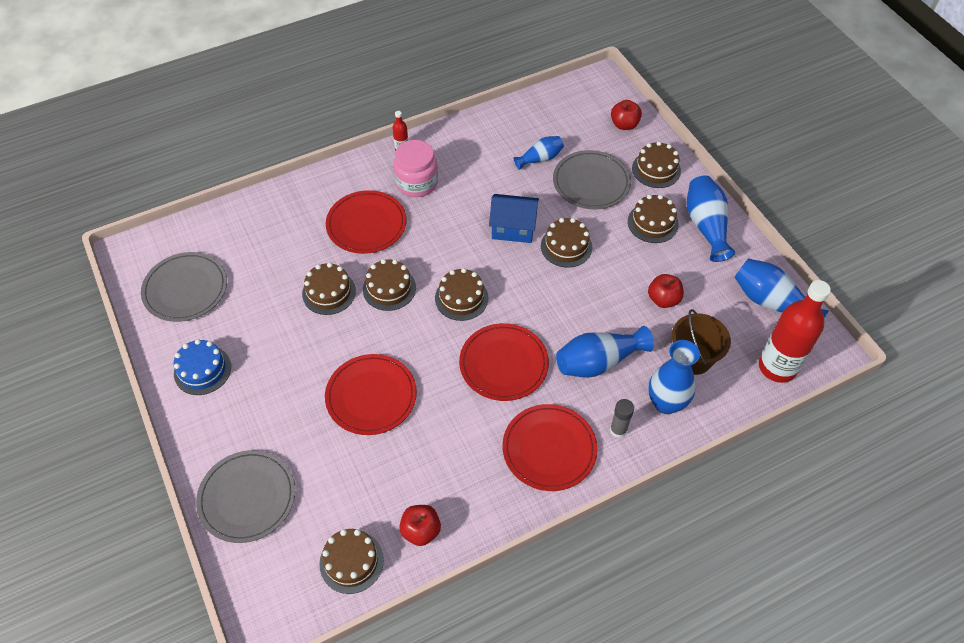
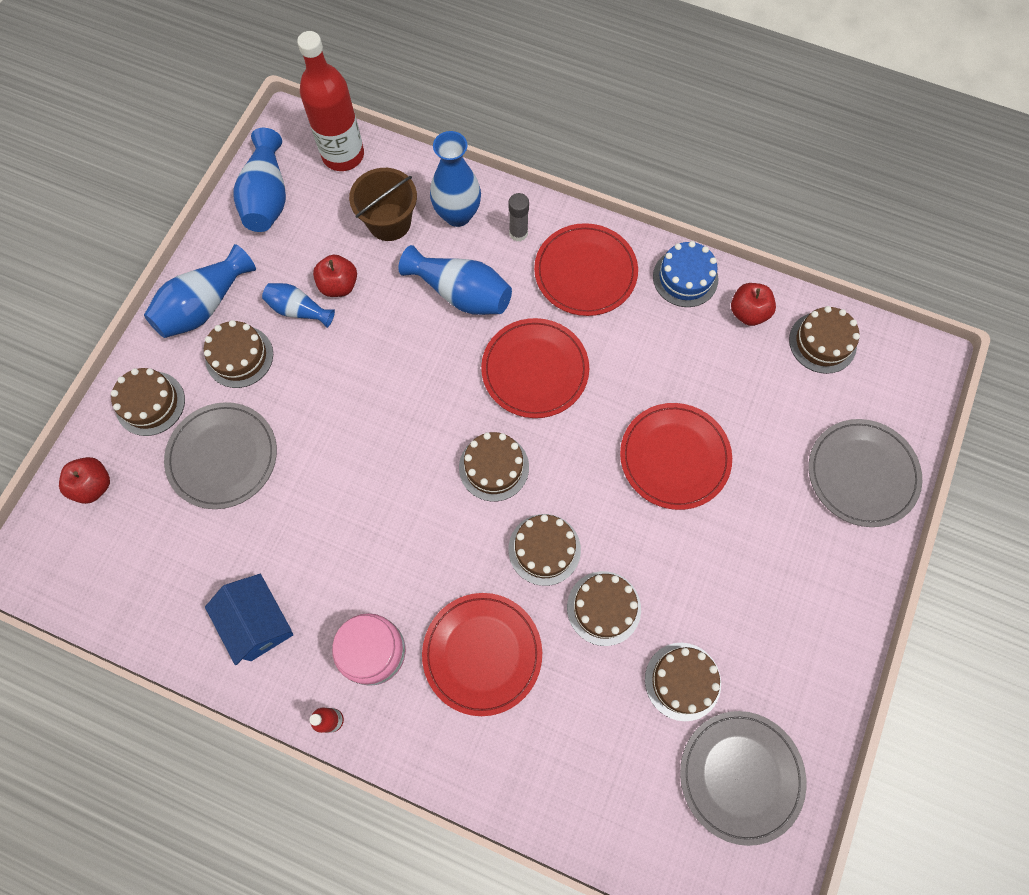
camera: 130 degrees left, 15 degrees up
blue cake [174,339,231,395] -> blue cake moved to [653,241,718,307]
blue house [489,194,539,243] -> blue house moved to [205,574,293,665]
blue vase [513,136,564,170] -> blue vase moved to [262,283,335,328]
brown cake [541,218,592,268] -> brown cake moved to [645,643,721,721]

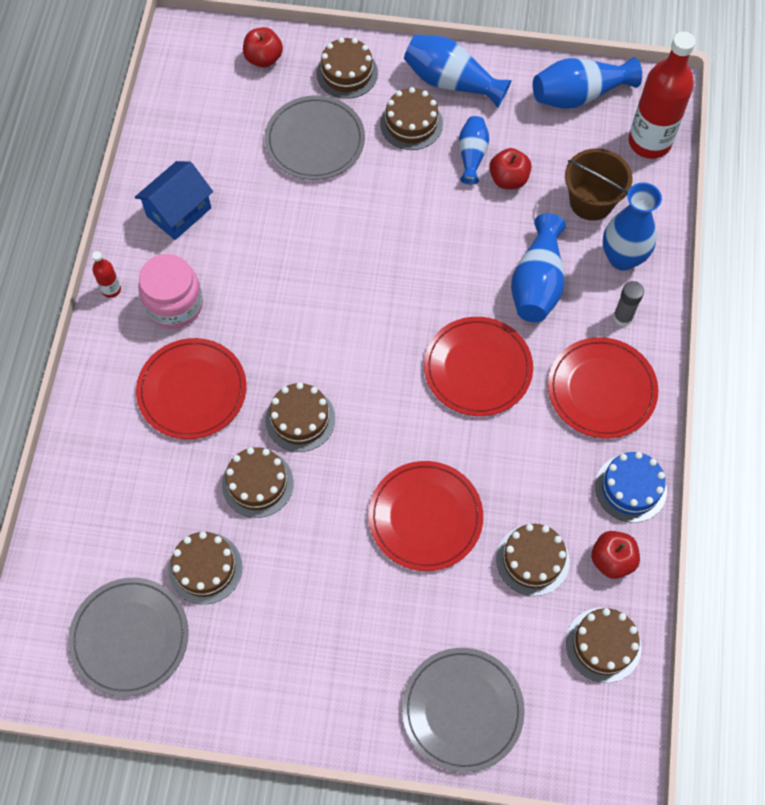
camera: 75 degrees right, 5 degrees down
brown cake [459,432,529,501] -> brown cake moved to [496,524,570,596]

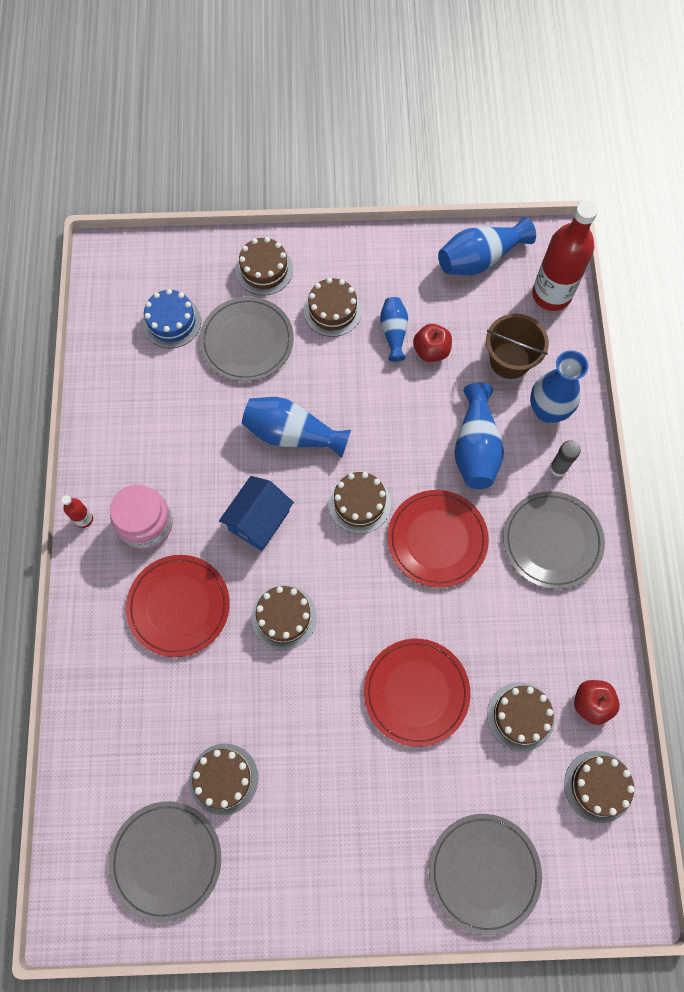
camera: 10 degrees left, 5 degrees up
blue house [135,161,213,240] -> blue house moved to [219,476,294,551]
brown cake [222,447,294,518] -> brown cake moved to [328,472,391,534]
red apple [243,27,283,68] -> none
blue vase [404,34,512,108] -> blue vase moved to [242,397,351,458]
red plate [548,337,658,438] -> grey plate [503,491,605,589]
blue cake [595,452,667,523] -> blue cake moved to [142,289,201,348]

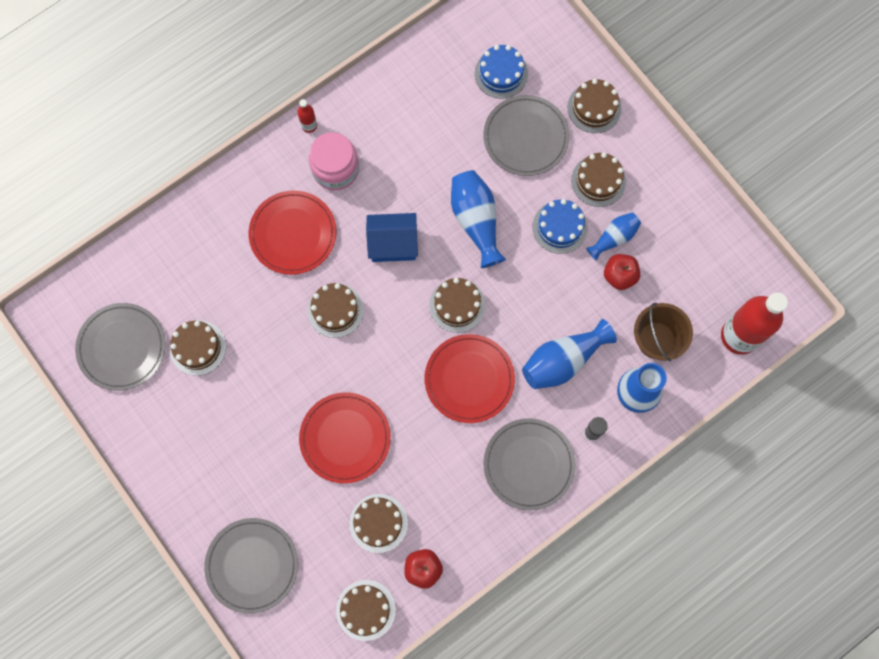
camera: 55 degrees right, 5 degrees up
blue vase [438,217,536,275] -> none
none -> blue cake [533,199,588,254]

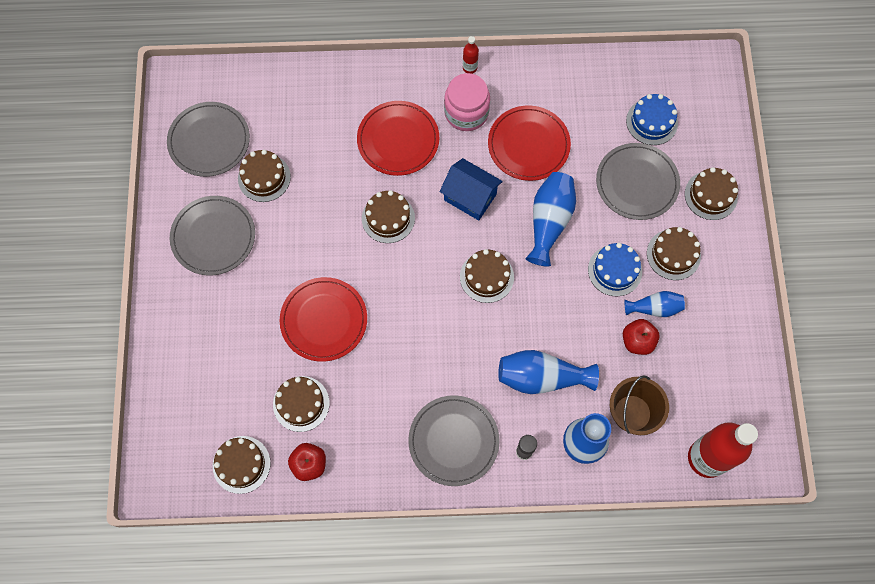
camera: 35 degrees right, 5 degrees down
grey plate [204,518,298,614] -> grey plate moved to [170,196,255,276]
red plate [425,334,515,423] -> red plate moved to [488,106,571,181]

